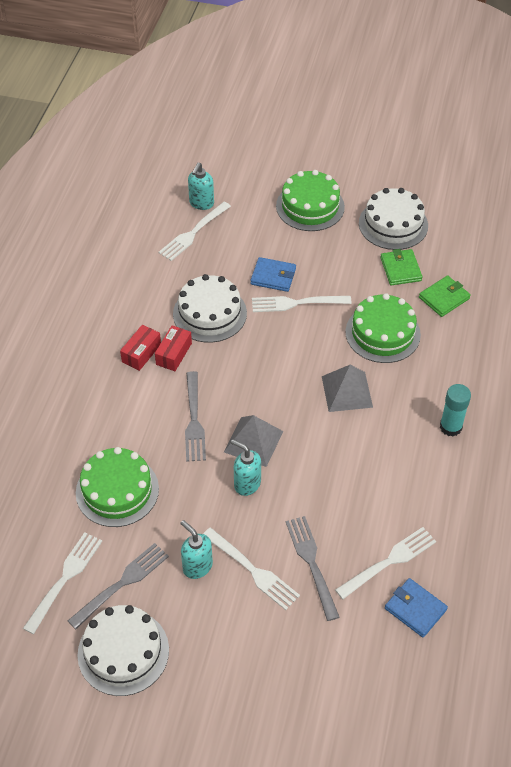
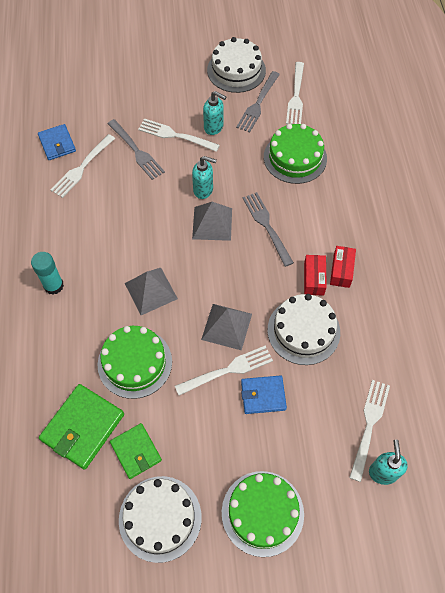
camera: 160 degrees right, 10 degrees up
blue wallet [385,578,448,637] -> blue wallet turned 45 degrees clockwise [38,124,76,160]
green wallet [419,275,471,317] -> green wallet [39,384,124,470], size x1.57
none -> grey pyramid [201,304,252,350]

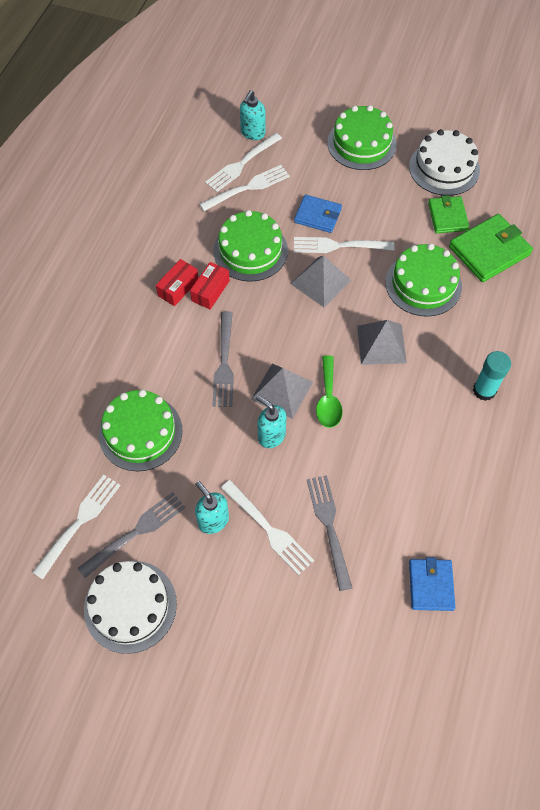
camera: 155 degrees left, 0 degrees up
white fork [51,134,115,198] -> white fork moved to [199,165,290,211]
white cake [268,294,340,365] -> green cake [213,210,288,282]
none -> green spoon [316,355,343,428]

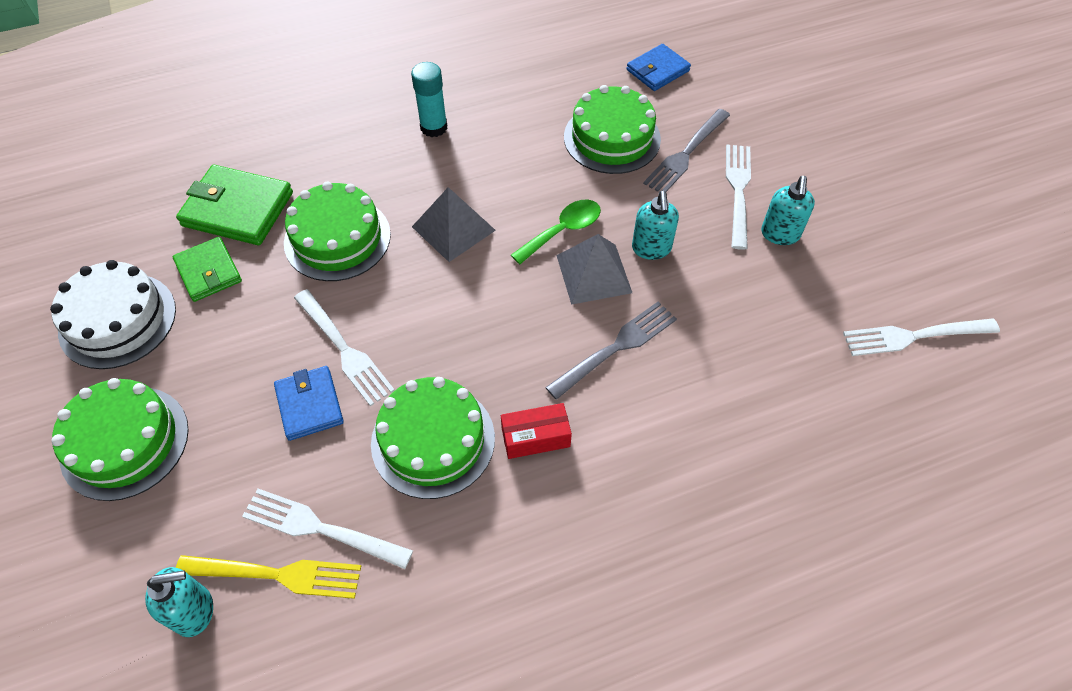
camera: 130 degrees left, 5 degrees down
grey fork [78,492,185,578] -> none
white cake [84,561,177,654] -> none
green cake [99,390,183,471] -> green cake moved to [564,85,661,174]
red box [156,259,198,306] -> none
white fork [205,133,282,192] -> yellow fork [176,555,361,599]
grey pyramid [291,255,351,307] -> none
green wallet [428,195,469,233] -> green wallet turned 75 degrees counterclockwise [173,237,242,302]

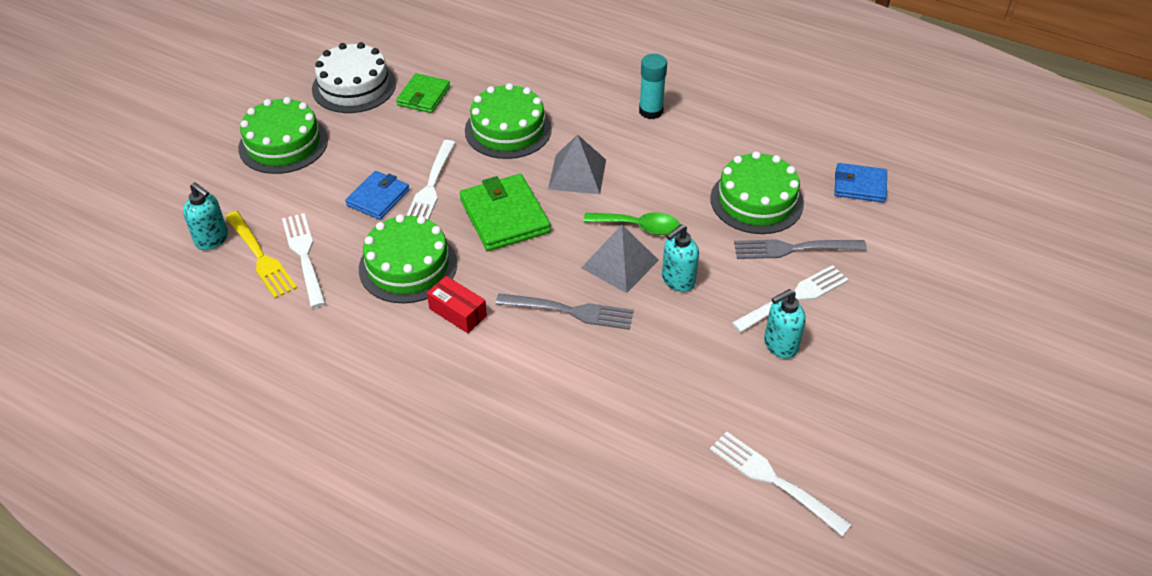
camera: 50 degrees right, 10 degrees down
green wallet [176,165,293,245] -> green wallet moved to [460,174,551,251]

